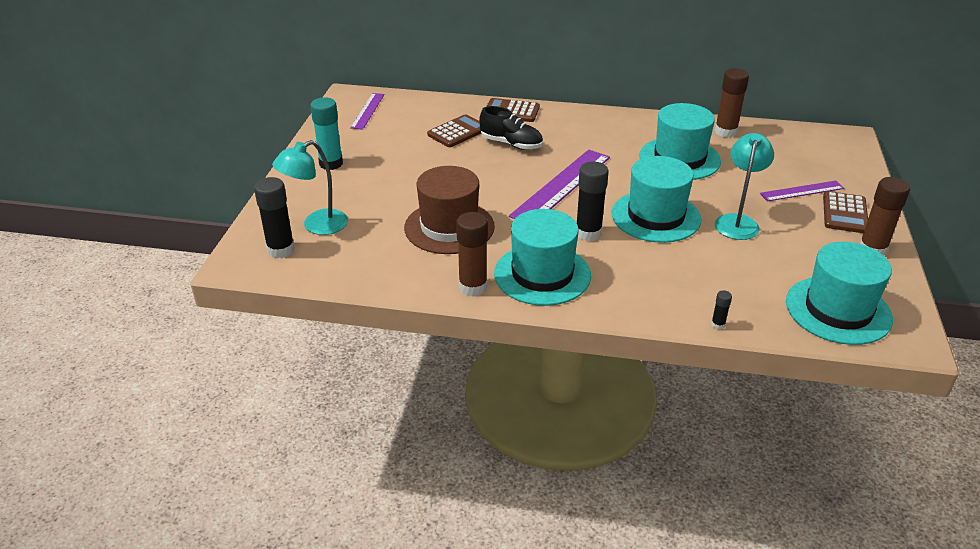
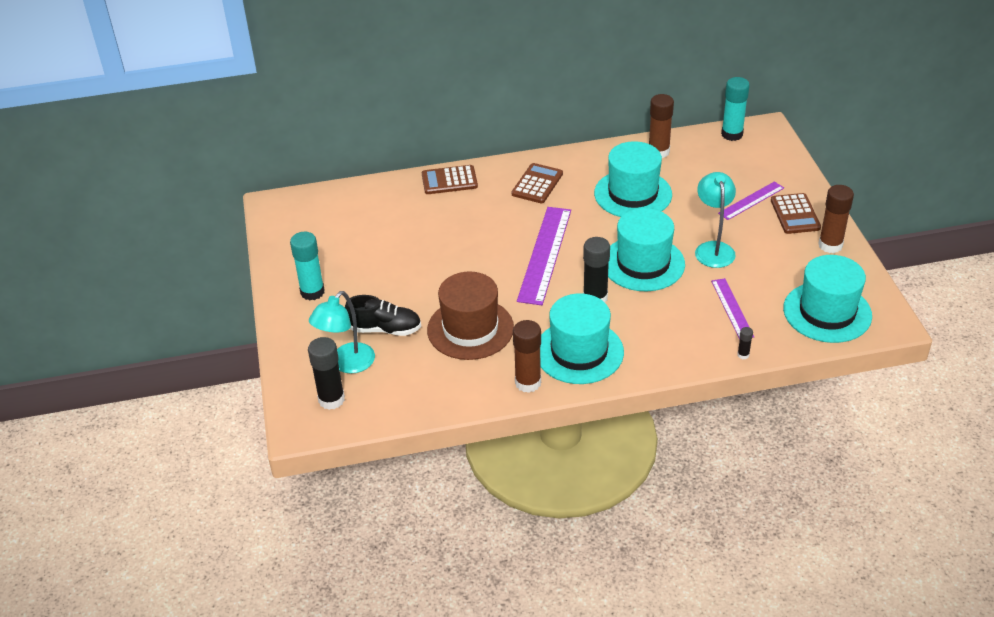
camera: 20 degrees left, 5 degrees up
purple ruler [350,93,385,130] -> purple ruler moved to [711,278,754,340]
brown calculator [427,114,481,147] -> brown calculator moved to [512,163,563,203]
black shoe [479,106,543,150] -> black shoe moved to [345,295,421,336]
none -> turquoise glue stick [721,77,750,141]

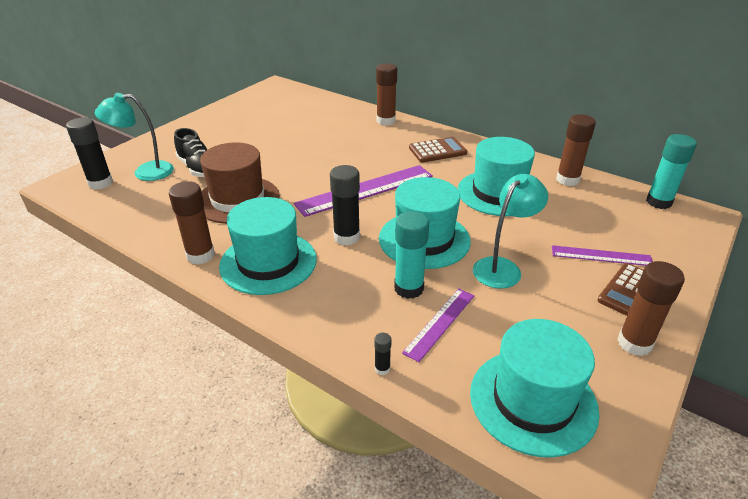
camera: 45 degrees right, 5 degrees down
turquoise glue stick [290,232,325,300] -> turquoise glue stick moved to [394,211,429,299]
brown calculator [422,165,478,194] -> brown glue stick [376,63,397,125]

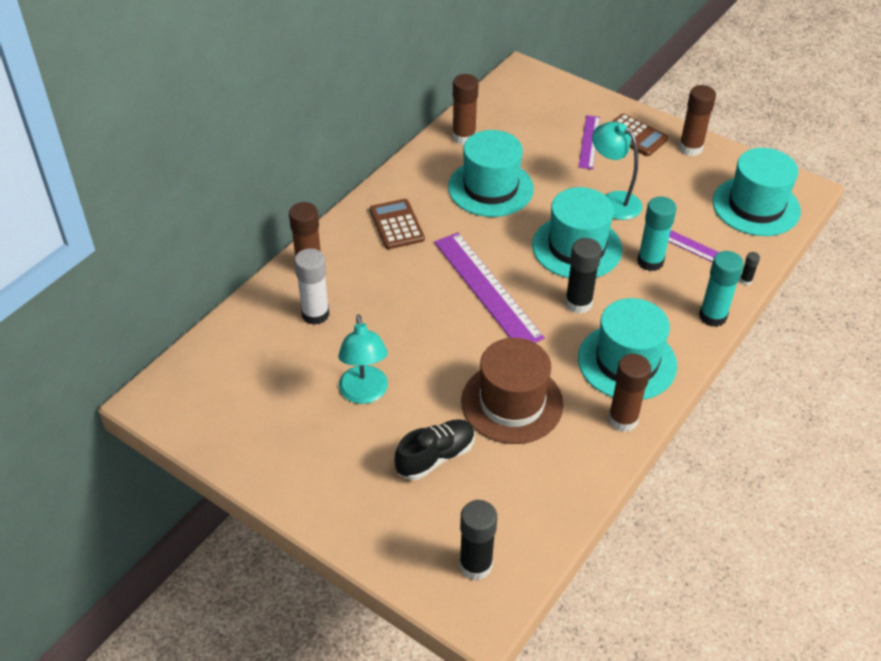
camera: 90 degrees left, 10 degrees up
turquoise lamp [95,93,174,181] -> turquoise lamp moved to [338,314,388,404]
turquoise glue stick [646,134,697,209] -> turquoise glue stick moved to [699,251,744,327]
none -> white glue stick [294,248,329,325]

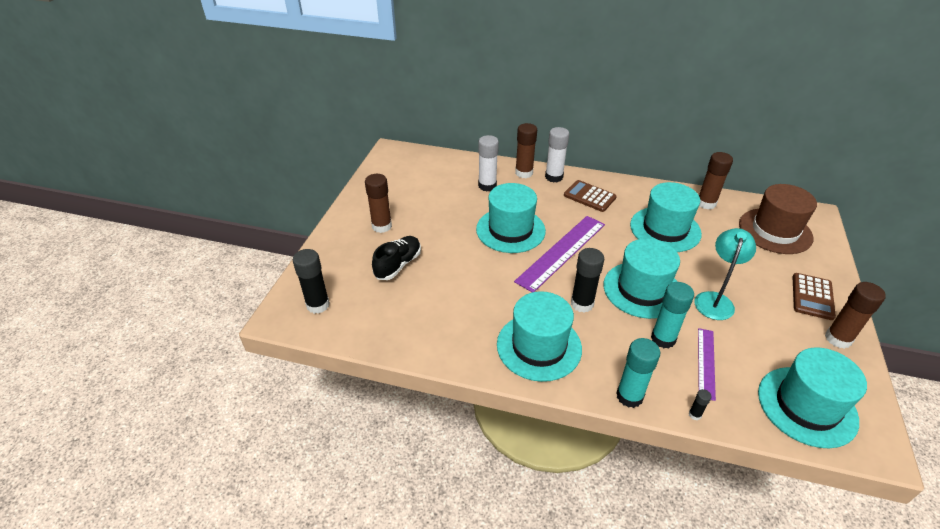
camera: 70 degrees right, 5 degrees down
turquoise lamp [338,314,388,404] -> none
brown calculator [370,199,425,249] -> brown calculator turned 105 degrees counterclockwise [564,180,617,212]
black shoe [395,419,475,480] -> black shoe turned 90 degrees counterclockwise [372,236,421,280]
brown hat [461,338,564,444] -> brown hat moved to [739,184,817,254]
purple ruler [578,115,600,169] -> none
brown glue stick [608,354,651,432] -> brown glue stick moved to [365,174,392,233]
none -> turquoise hat [476,183,546,253]
none -> white glue stick [545,127,569,182]

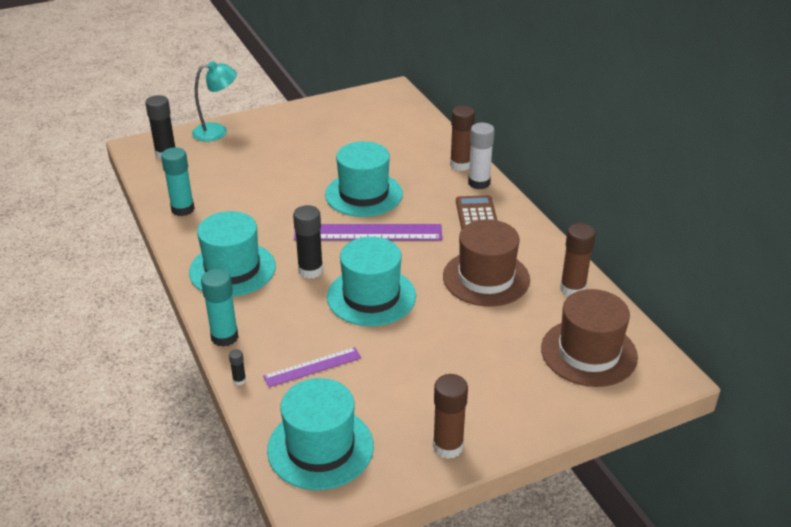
camera: 50 degrees right, 5 degrees down
brown glue stick [365,174,392,233] -> none
black shoe [372,236,421,280] -> none
white glue stick [478,135,499,191] -> none
turquoise hat [630,182,702,252] -> brown hat [443,219,530,307]
turquoise glue stick [651,282,694,348] -> turquoise glue stick moved to [161,147,195,216]
turquoise lamp [694,228,756,320] -> turquoise lamp moved to [192,61,237,142]
brown calculator [793,273,836,320] -> none

